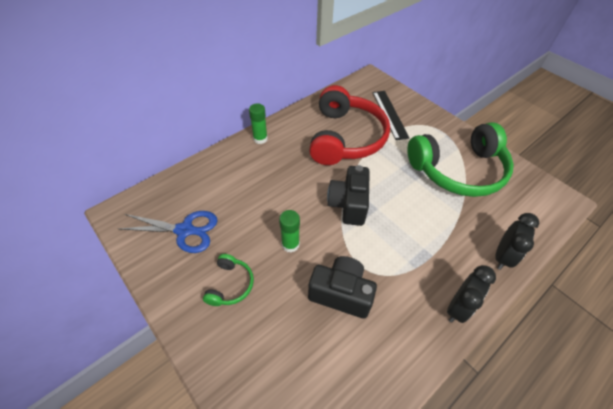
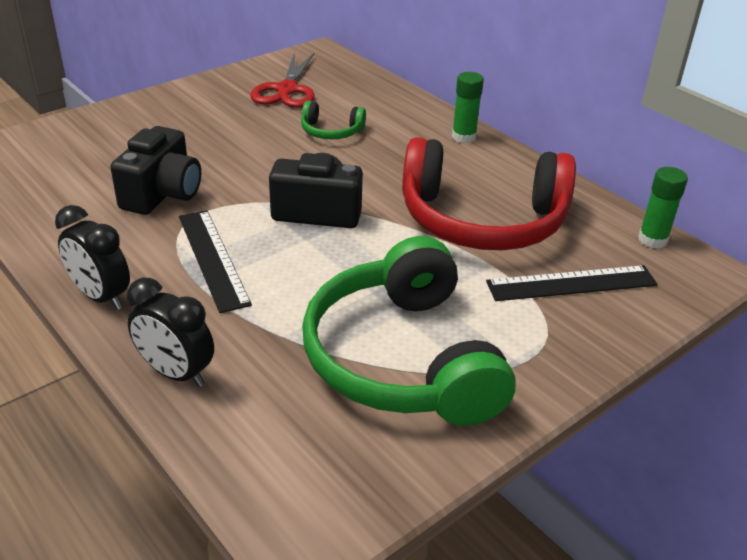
camera: 90 degrees right, 15 degrees down
blue scissors [119,211,218,253] -> red scissors [250,53,315,108]
green headphones [203,254,254,306] -> green headphones moved to [301,101,366,139]
green glue stick [279,210,300,252] -> green glue stick moved to [638,167,688,249]
none -> black ruler [179,210,252,313]

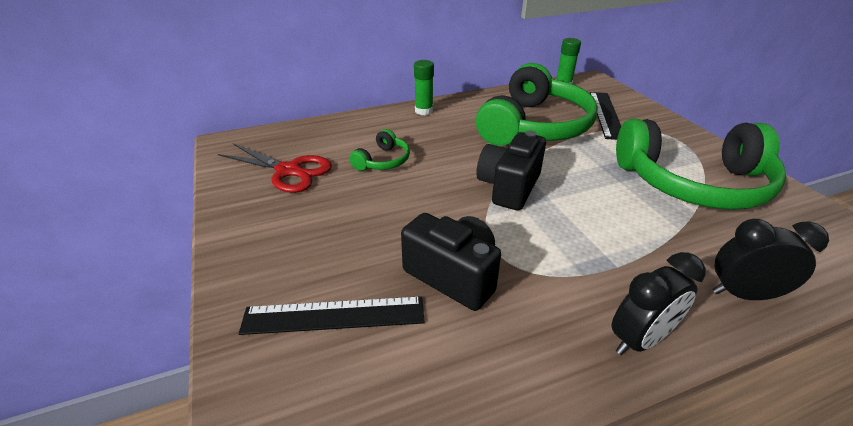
camera: 70 degrees left, 0 degrees up
black clock [127,278,214,387] -> black clock turned 135 degrees counterclockwise [712,219,829,300]
black ruler [179,210,252,313] -> black ruler moved to [239,296,425,335]
red headphones [402,137,576,250] -> green headphones [476,63,598,146]

